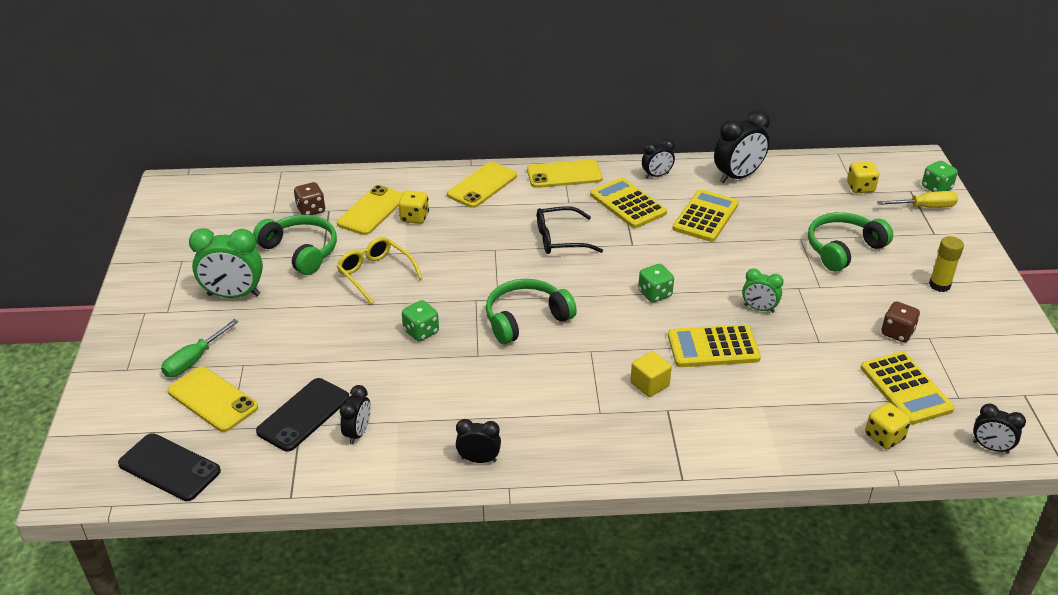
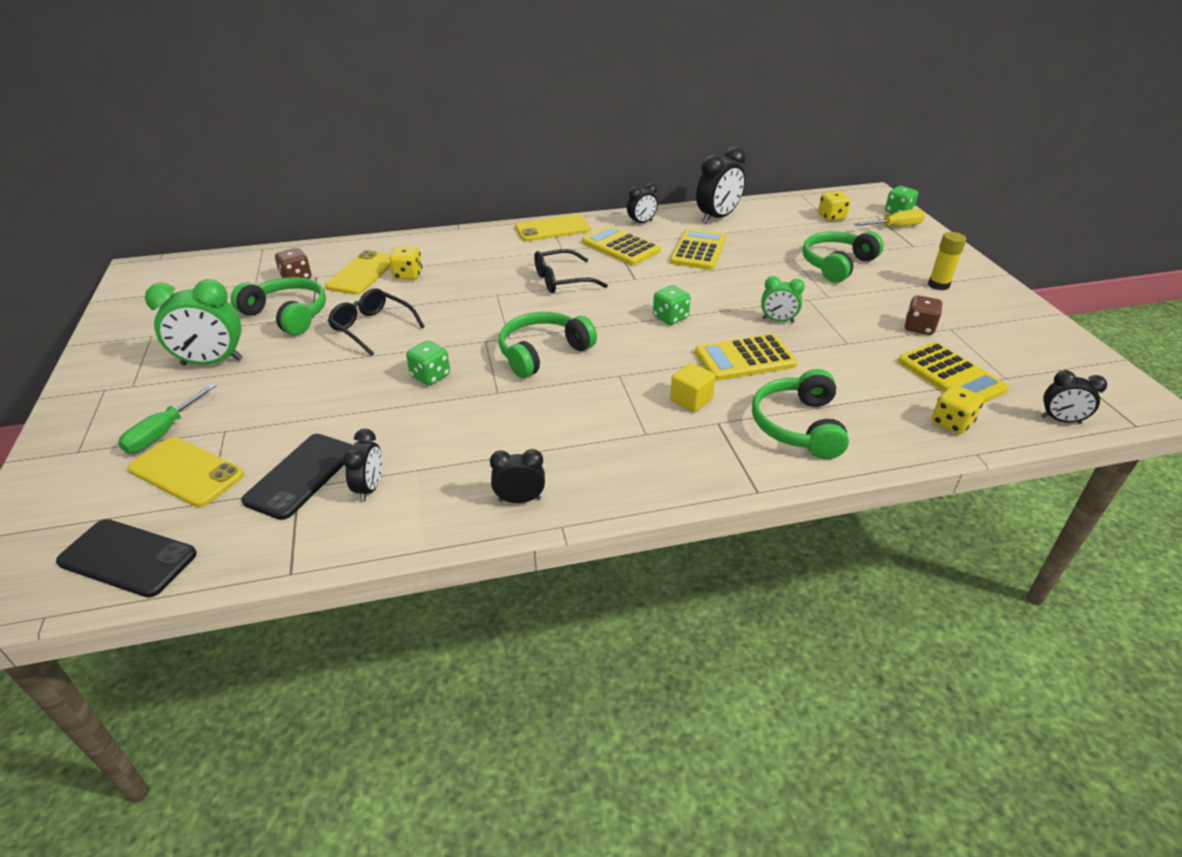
camera: 10 degrees left, 0 degrees up
yellow glasses [337,237,423,305] -> black glasses [328,288,425,356]
yellow phone [447,162,517,208] -> none
none -> green headphones [752,369,849,459]

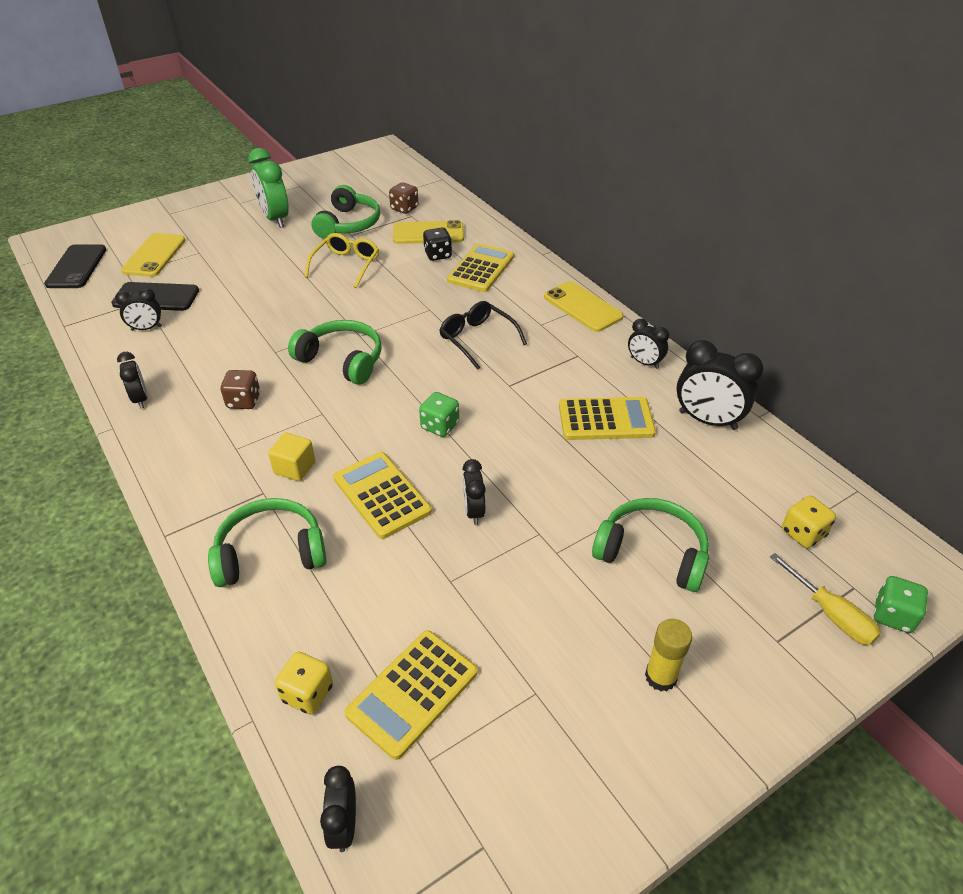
camera: 70 degrees right, 5 degrees up
green screwdriver [118,384,216,453] -> none
black glasses [328,288,425,356] -> yellow glasses [305,233,379,288]
yellow dice [389,246,422,280] -> black dice [423,227,452,261]
green dice [406,341,450,385] -> none
yellow calculator [582,225,661,265] -> yellow calculator moved to [447,243,514,292]
green clock [761,276,805,323] -> black clock [462,459,486,525]
brown dice [904,295,943,335] -> brown dice moved to [221,370,260,409]

